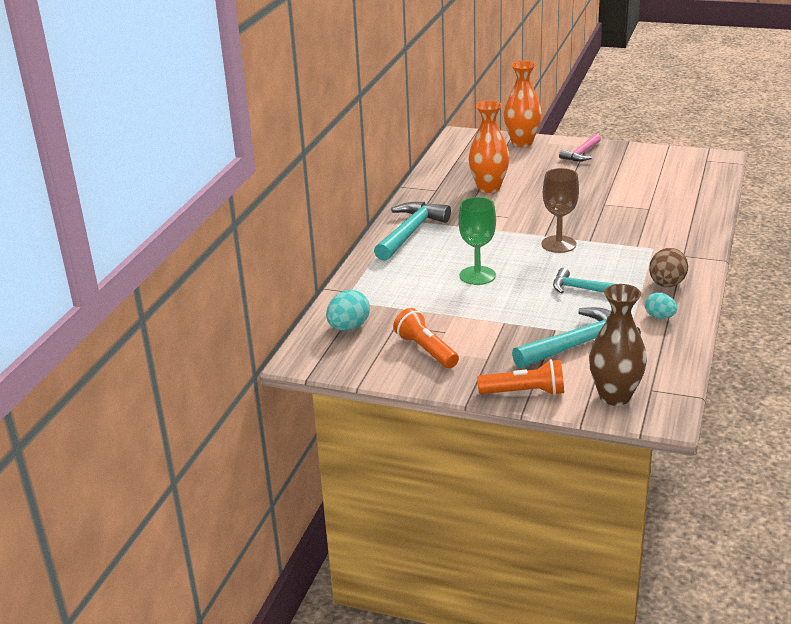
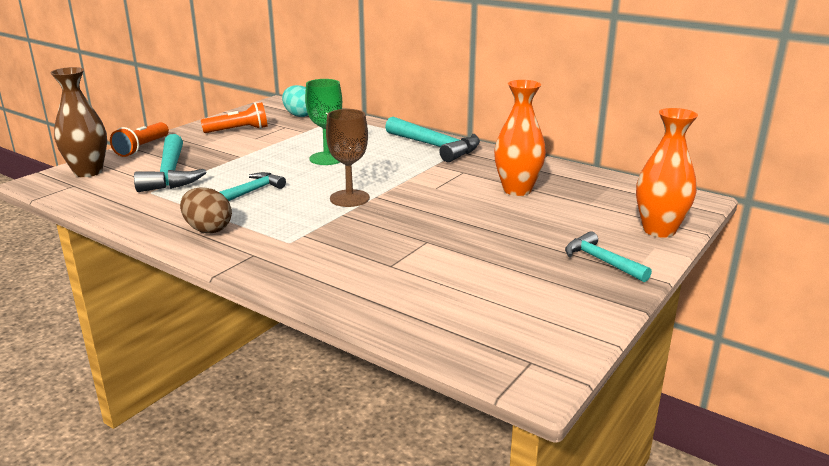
camera: 105 degrees right, 5 degrees down
pink hammer [559,134,601,161] -> turquoise hammer [565,231,652,282]
turquoise egg [645,293,677,319] -> none

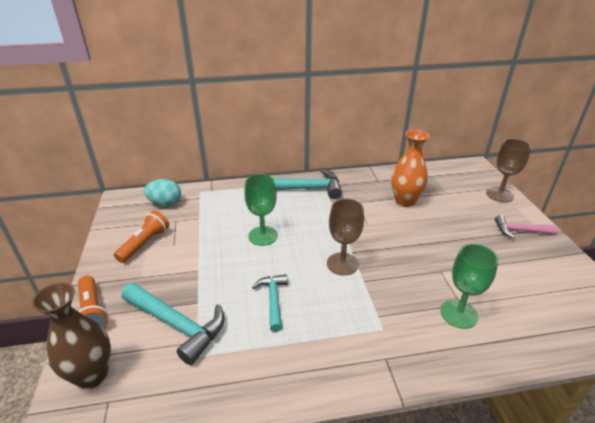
camera: 45 degrees left, 10 degrees up
brown egg [180,187,232,234] -> none
turquoise hammer [565,231,652,282] -> pink hammer [495,215,558,238]
orange vase [636,108,698,238] -> brown goblet [486,138,531,203]
none -> green goblet [441,243,499,329]

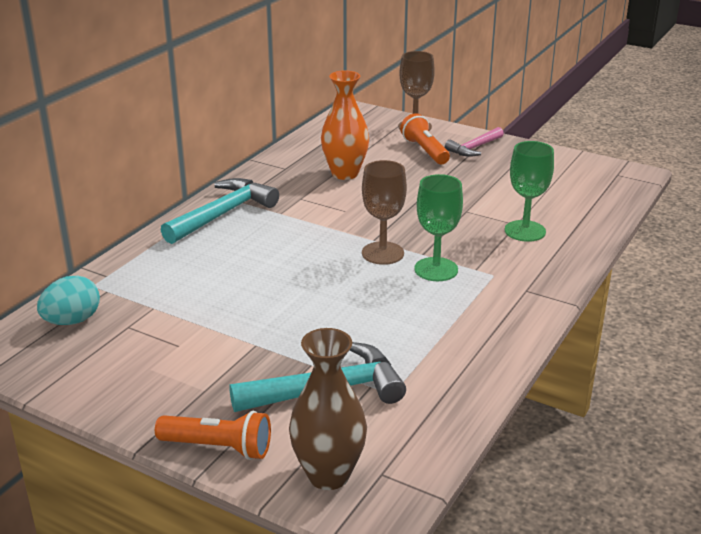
camera: 50 degrees left, 5 degrees down
orange flashlight [114,211,169,263] -> orange flashlight moved to [400,113,450,164]
green goblet [244,174,278,246] -> green goblet moved to [414,174,463,281]
turquoise hammer [252,274,288,332] -> none

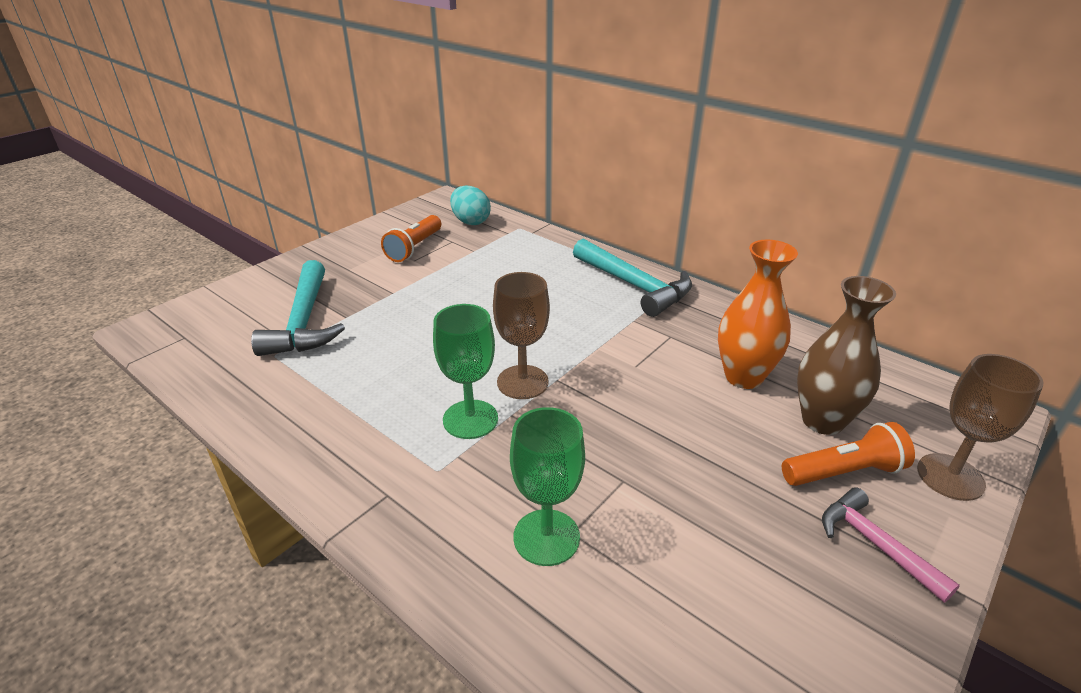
camera: 100 degrees right, 5 degrees up
orange flashlight [155,411,271,460] -> orange flashlight moved to [381,215,441,262]
brown vase [289,328,367,490] -> brown vase moved to [797,276,896,435]

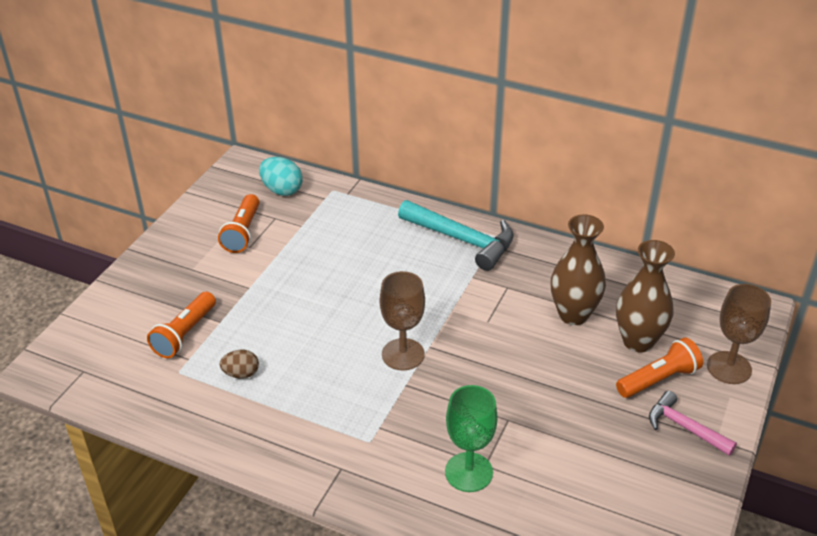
camera: 15 degrees left, 5 degrees up
turquoise hammer [251,260,345,356] -> orange flashlight [147,292,216,358]
green goblet [433,304,498,439] -> none
orange vase [718,240,798,389] -> brown vase [551,214,606,325]
none -> brown egg [220,350,259,379]

